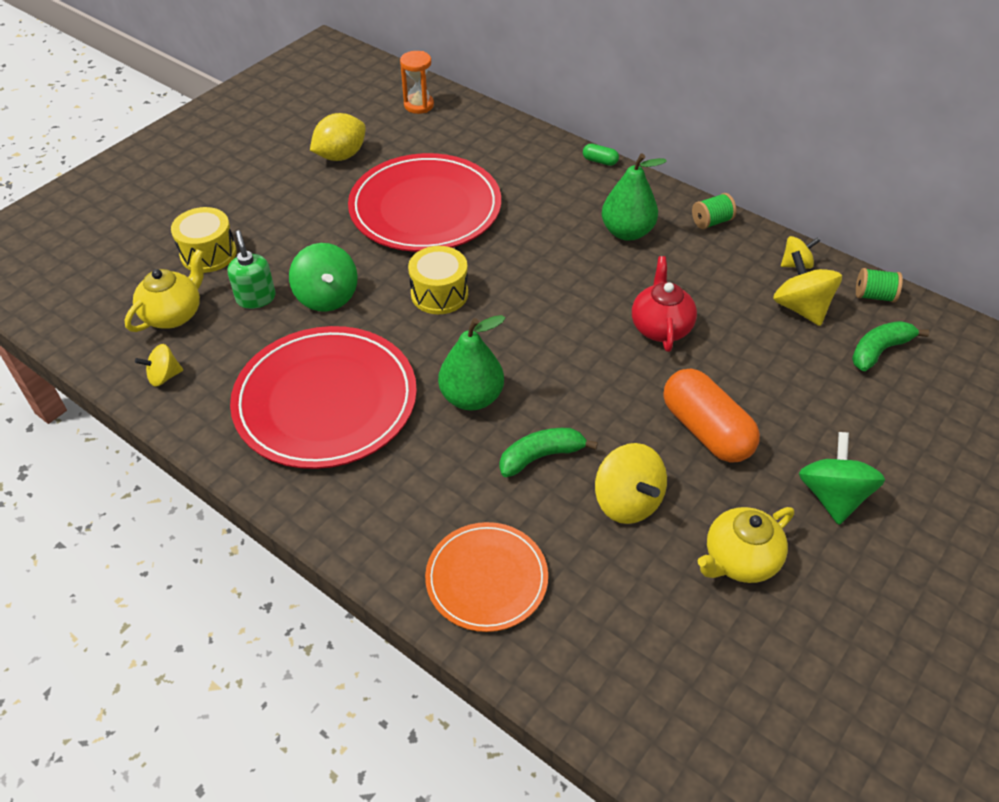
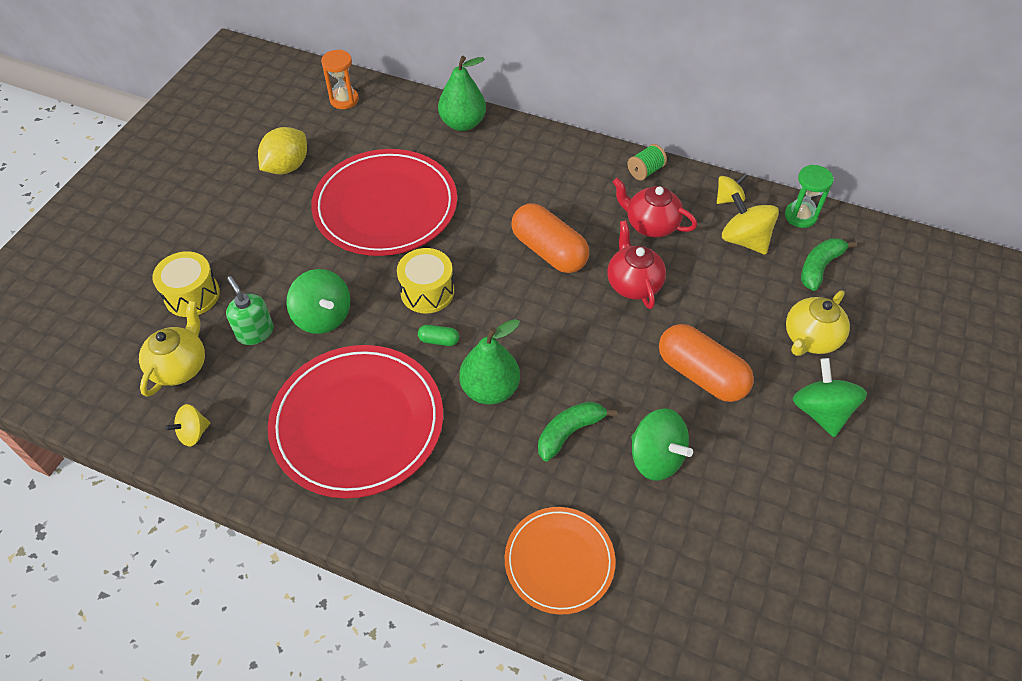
camera: 15 degrees left, 5 degrees up
green capsule [583,144,619,166] -> green capsule moved to [418,325,459,346]
yellow spinning top [595,443,667,524] -> green spinning top [631,408,693,481]
green pear [601,153,667,241] -> green pear moved to [438,56,486,131]
yellow teapot [698,507,794,583] -> yellow teapot moved to [786,291,850,356]
green spool [856,268,903,302] -> green hourglass [785,164,834,228]
none -> orange capsule [512,203,589,273]
none -> red teapot [613,178,697,237]

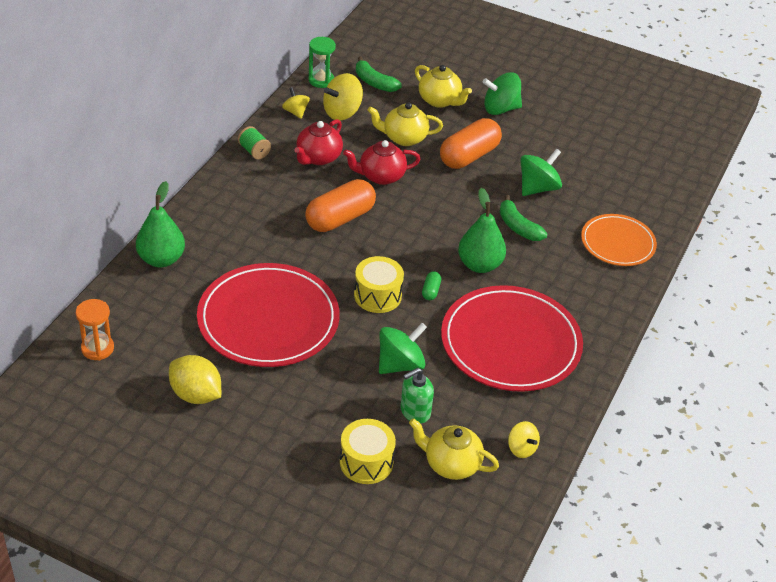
camera: 90 degrees left, 10 degrees down
none -> yellow teapot [368,102,443,146]

